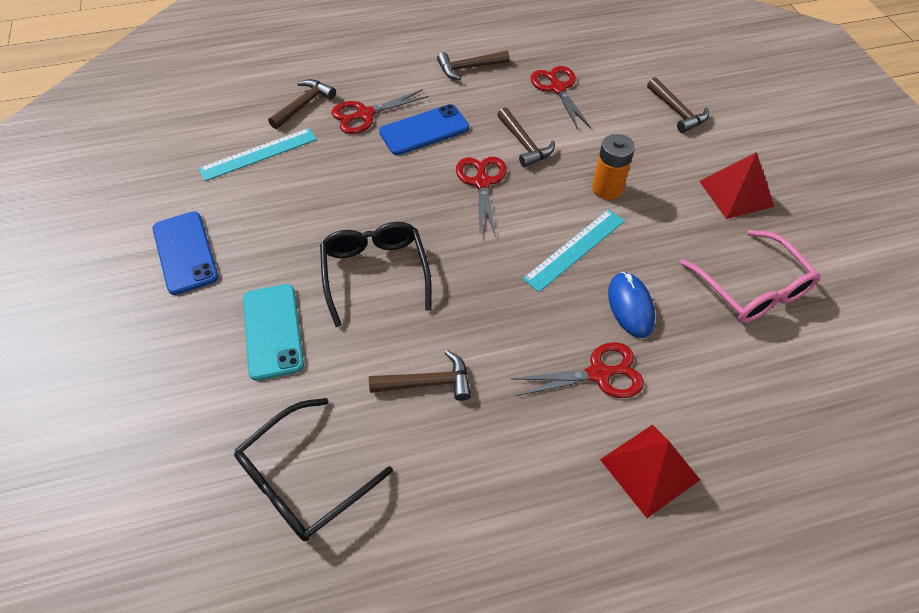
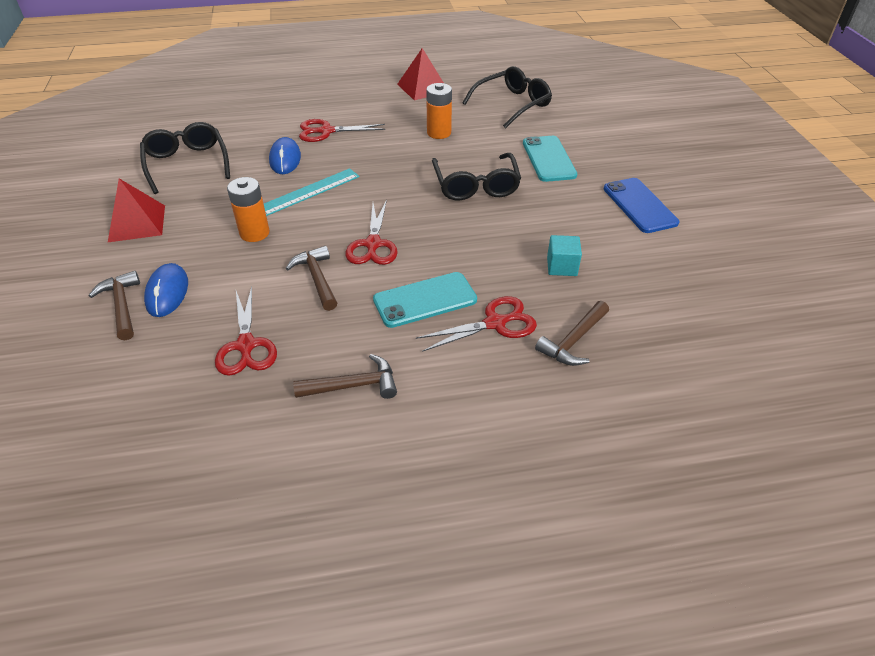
camera: 175 degrees left, 10 degrees down
turquoise ruler [198,128,317,181] -> none
brown hammer [369,350,471,401] -> orange battery [426,83,452,139]
blue phone [379,104,469,155] -> turquoise phone [373,272,477,328]
red pyramid [600,425,700,518] -> red pyramid moved to [397,48,444,100]
pink glasses [680,230,820,323] -> black glasses [140,122,230,194]
none -> blue mouse [144,263,188,317]
none -> turquoise cube [547,235,582,276]

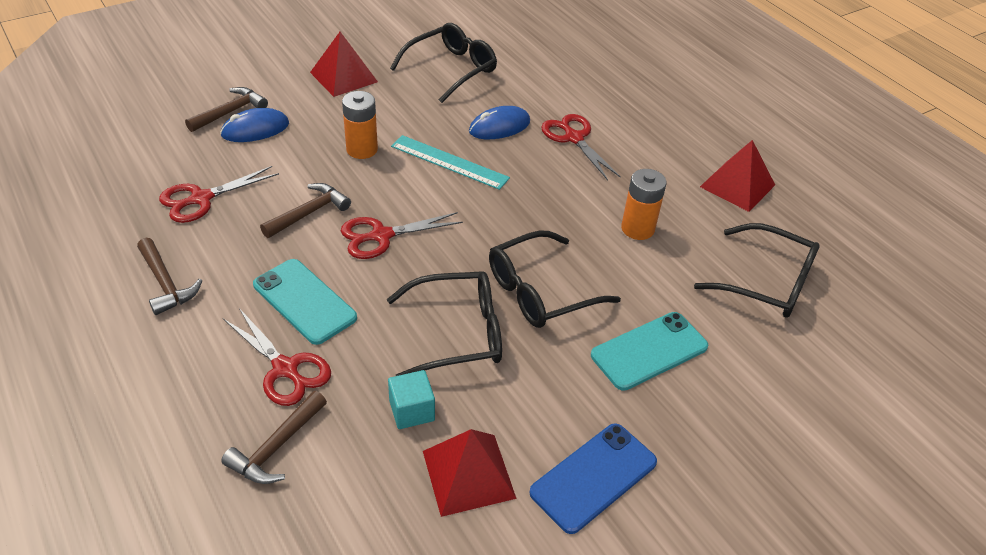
camera: 65 degrees right, 0 degrees up
brown hammer [535,301,609,366] -> brown hammer turned 75 degrees counterclockwise [221,391,327,484]
none -> black glasses [387,271,502,376]
none -> red pyramid [423,429,517,517]

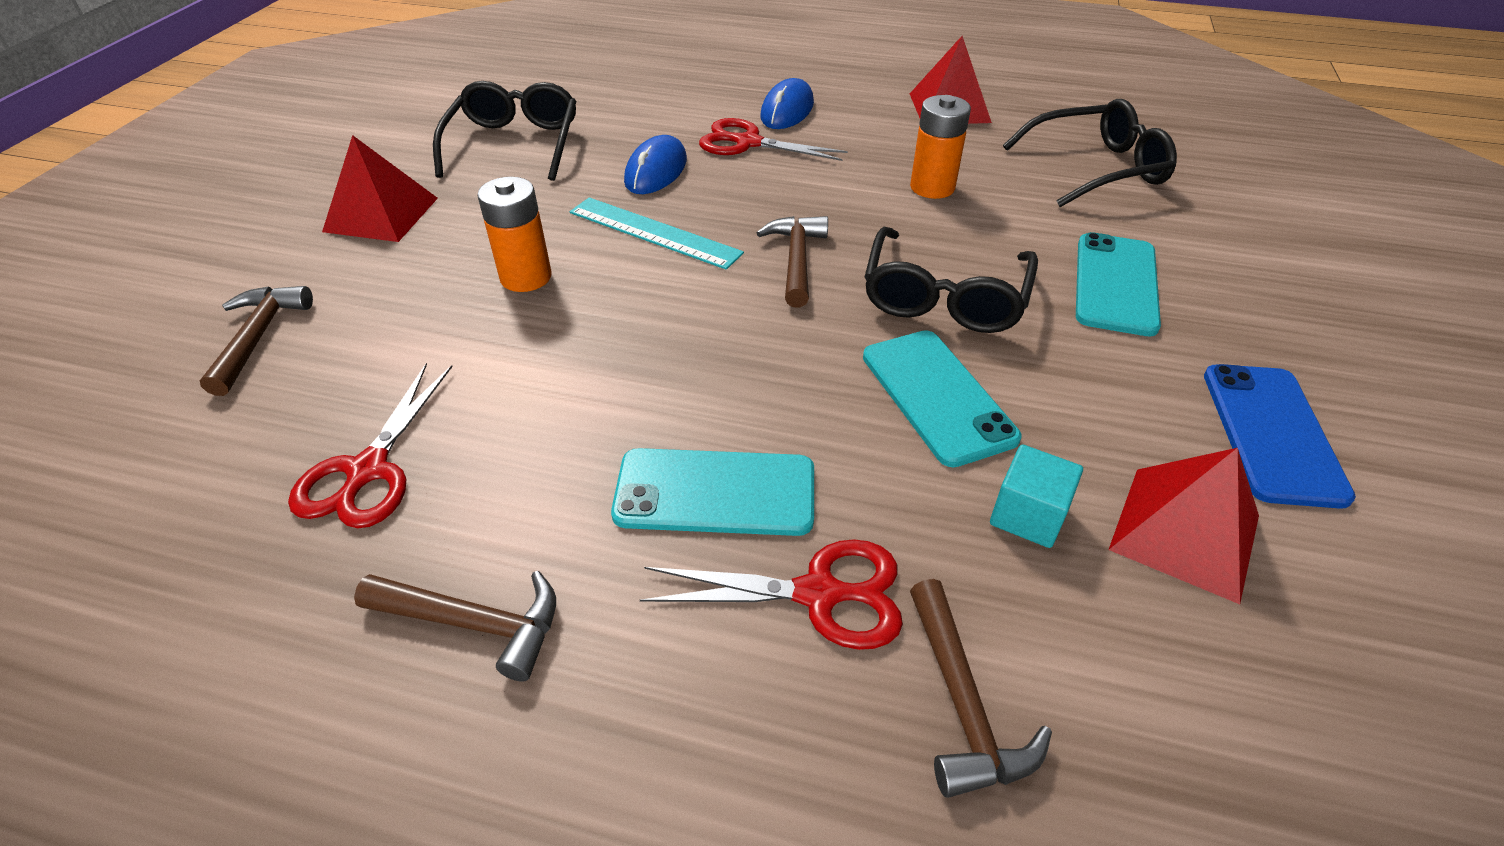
camera: 40 degrees left, 0 degrees up
blue mouse [220,108,289,142] -> blue mouse moved to [760,78,814,129]
brown hammer [260,183,351,238] -> brown hammer moved to [757,216,828,308]
red scissors [341,212,463,259] -> none
black glasses [387,271,502,376] -> turquoise phone [863,330,1022,467]
turquoise ruler [391,135,510,190] -> turquoise ruler turned 45 degrees clockwise [570,197,744,270]

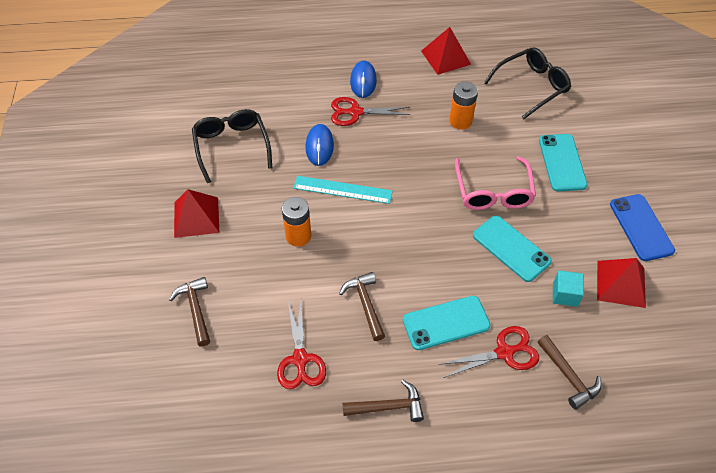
camera: 20 degrees left, 10 degrees up
brown hammer [757,216,828,308] -> brown hammer moved to [339,272,385,341]
black glasses [865,227,1038,333] -> pink glasses [455,156,536,210]

